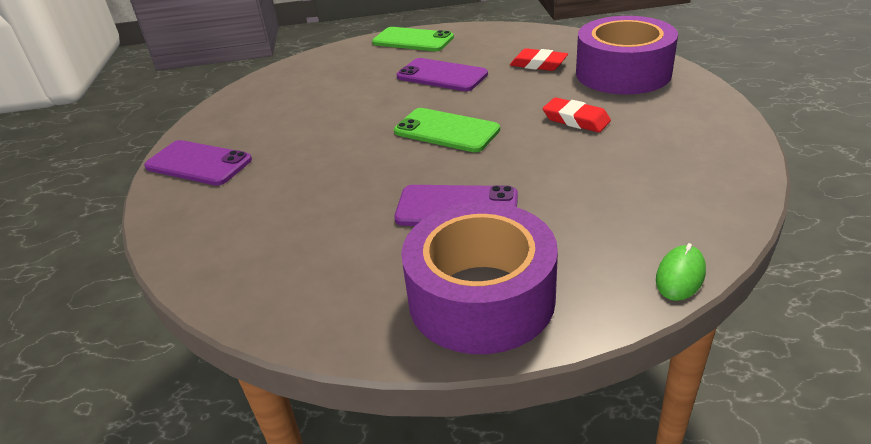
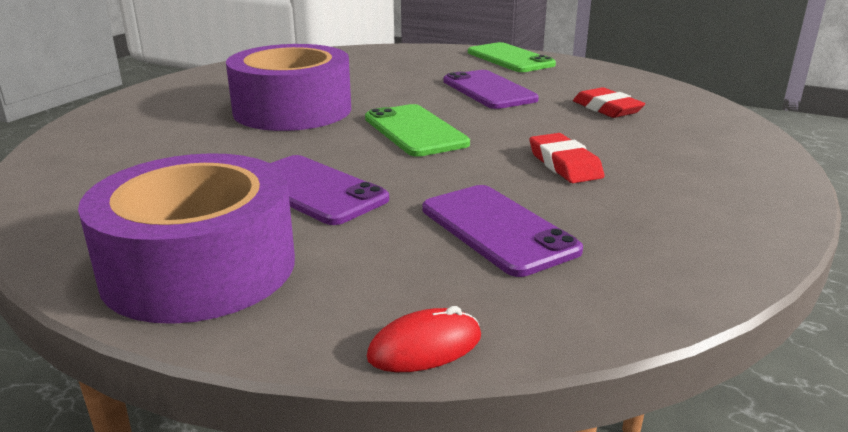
camera: 30 degrees right, 10 degrees down
purple phone [144,140,252,186] -> purple phone moved to [423,185,583,277]
purple tape [576,16,678,95] -> purple tape moved to [226,44,351,131]
green mouse [656,243,706,301] -> red mouse [367,306,481,372]

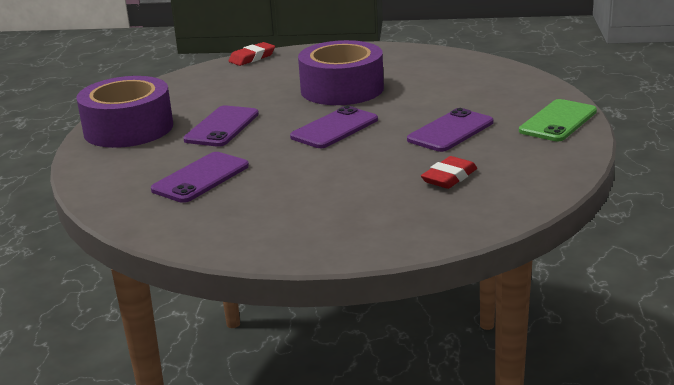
camera: 70 degrees right, 0 degrees up
green phone [365,104,470,157] -> purple phone [290,106,378,148]
red mouse [367,306,481,372] -> none
red eraser [529,133,604,183] -> red eraser moved to [228,42,275,66]

